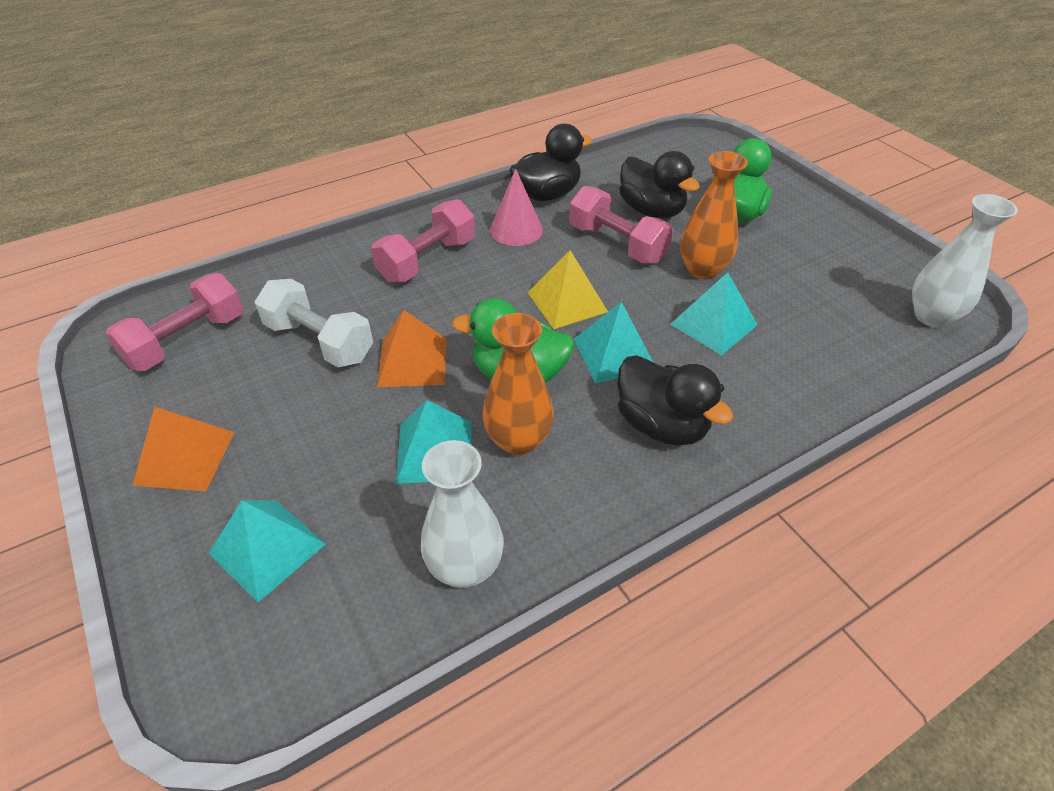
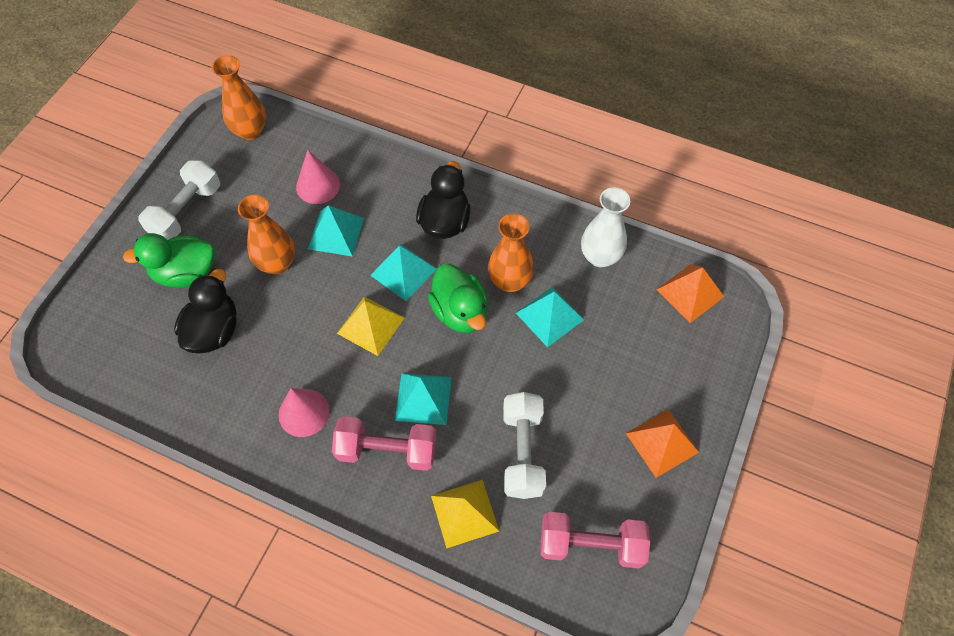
camera: 125 degrees left, 15 degrees up
turquoise pyramid [209,500,326,602] -> turquoise pyramid moved to [395,373,452,425]
orange pyramid [377,310,446,387] -> orange pyramid moved to [656,264,724,323]
black duck [509,124,592,201] -> none
pink dumbbell [569,186,673,264] -> none
white vase [912,194,1018,327] -> orange vase [212,55,266,140]
none -> white dumbbell [139,160,220,240]
none -> pink cone [296,150,340,204]
none -> yellow pyramid [431,480,499,548]

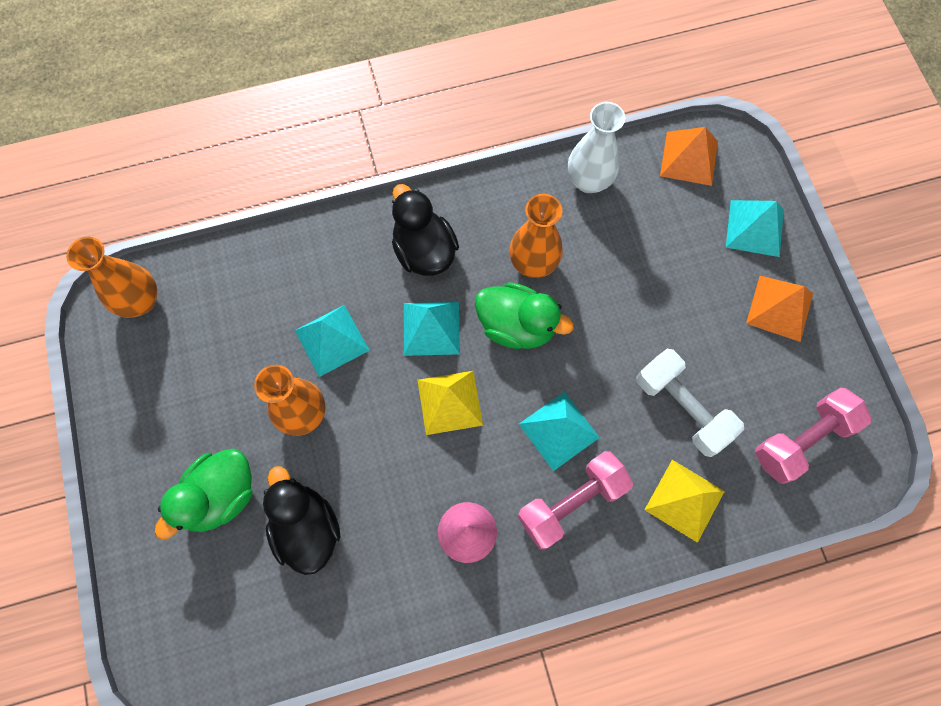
camera: 40 degrees left, 10 degrees up
white dumbbell [139,160,220,240] -> none
pink cone [296,150,340,204] -> none
turquoise pyramid [516,287,584,348] -> turquoise pyramid moved to [726,200,784,257]

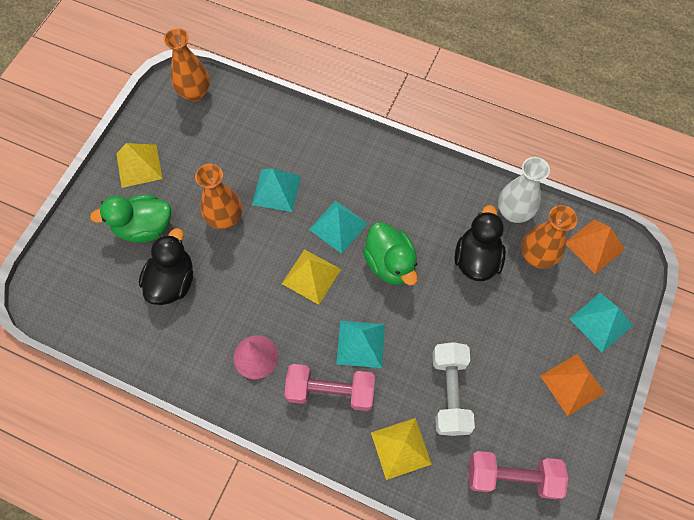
camera: 40 degrees right, 5 degrees down
black duck [392,184,459,276] -> black duck moved to [454,205,506,281]
orange vase [510,194,563,278] -> orange vase moved to [521,205,578,268]
none -> yellow pyramid [116,143,162,188]

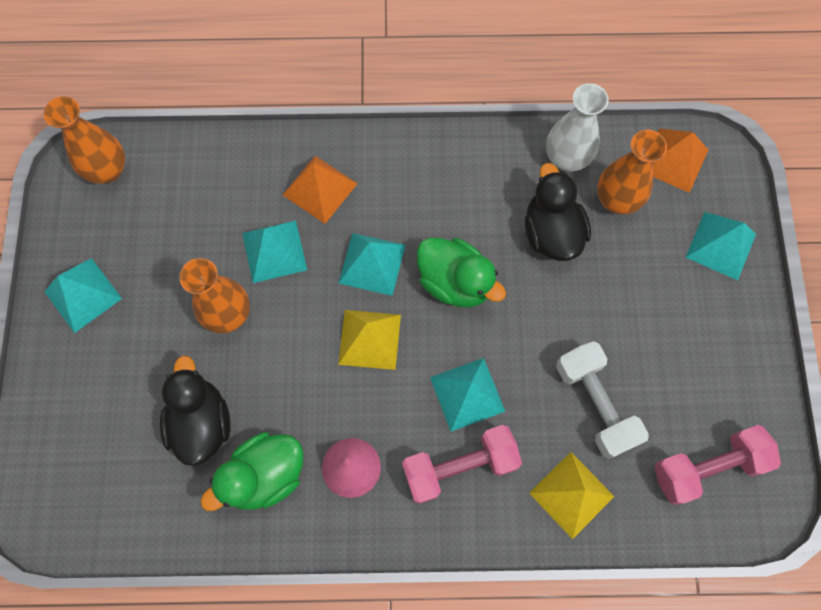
camera: 25 degrees left, 5 degrees up
green duck [90,195,171,243] -> green duck moved to [200,432,303,511]
yellow pyramid [116,143,162,188] -> turquoise pyramid [44,258,122,333]
orange pyramid [541,354,605,416] -> orange pyramid moved to [283,156,358,224]

